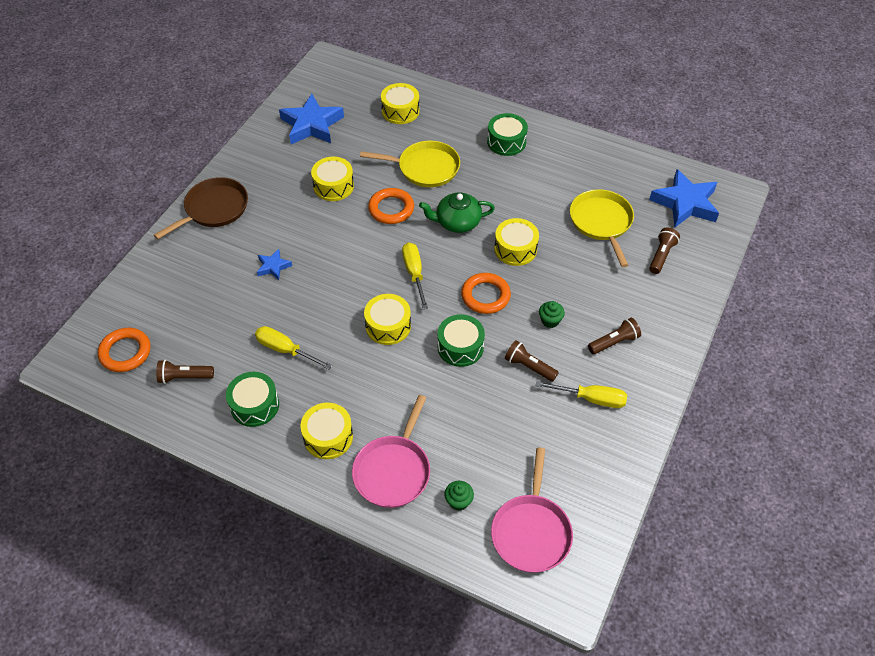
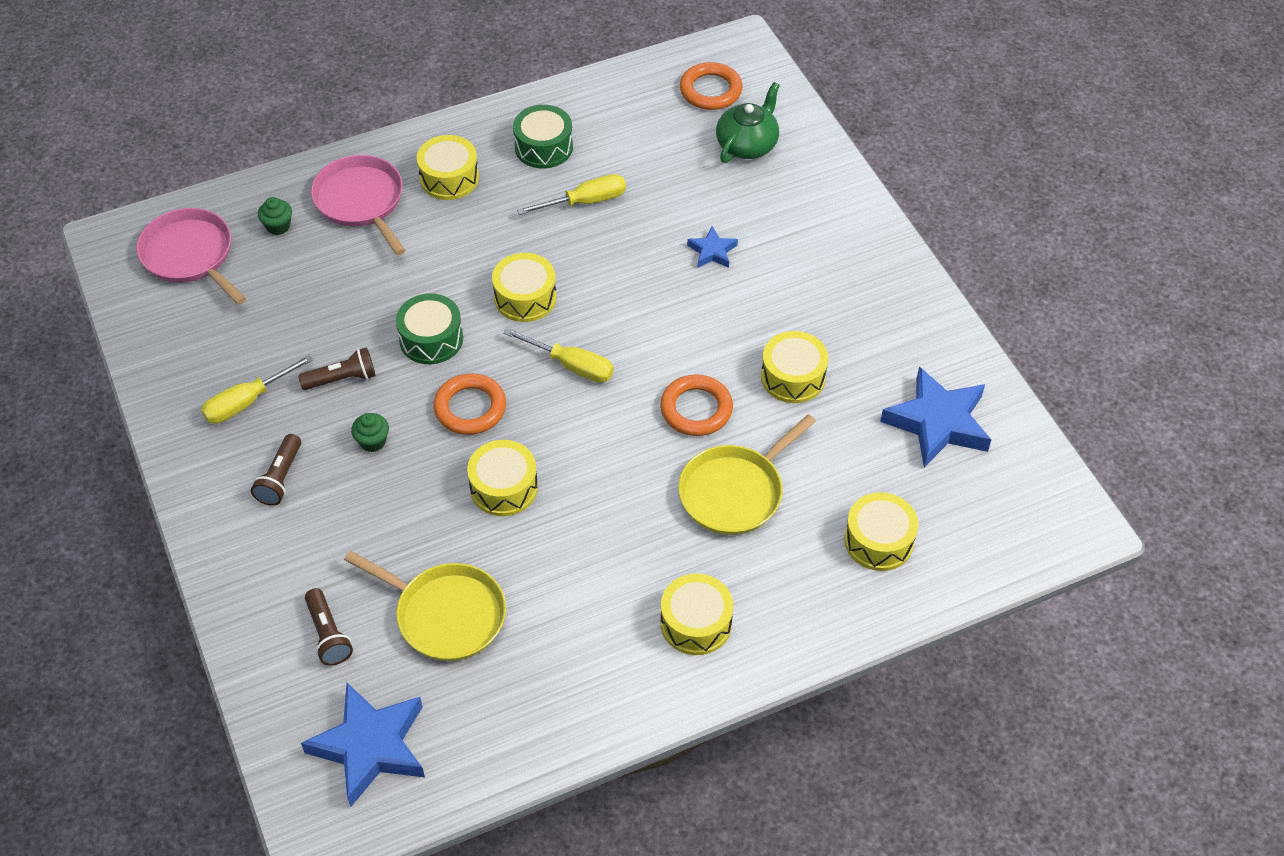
camera: 130 degrees right, 0 degrees up
brown pan [154,177,248,239] -> none
brown flashlight [156,360,214,384] -> none
green teapot [419,192,495,233] -> green teapot moved to [716,82,780,163]
green drum [487,113,528,156] -> yellow drum [660,573,734,655]

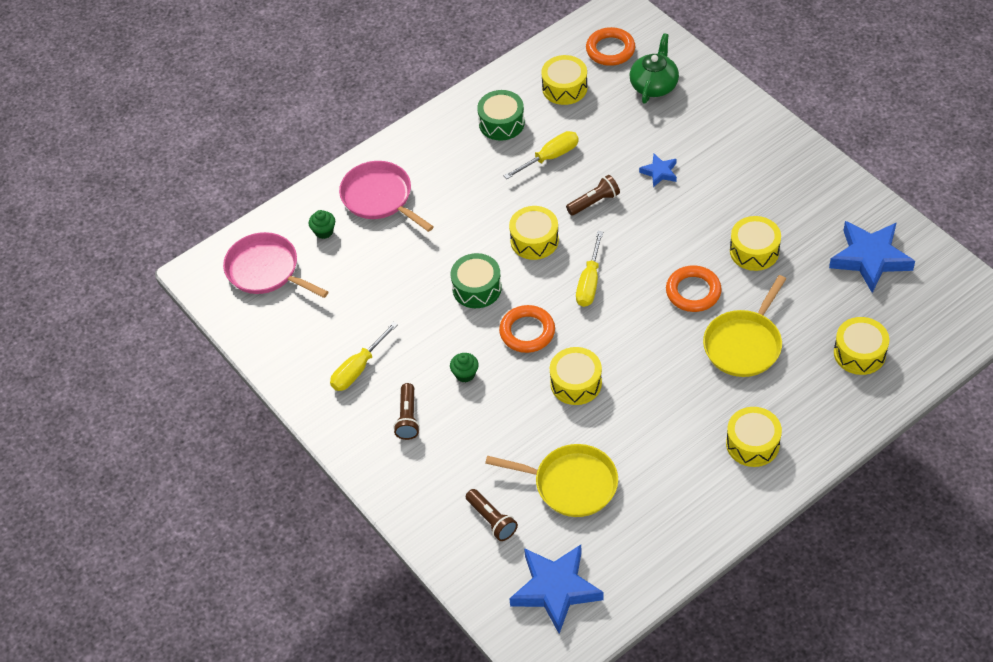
camera: 10 degrees left, 0 degrees up
brown flashlight [298,347,376,390] -> brown flashlight moved to [566,175,620,216]
yellow drum [417,135,479,200] -> yellow drum moved to [541,55,587,105]
yellow screwdriver [503,328,614,383] -> yellow screwdriver turned 90 degrees clockwise [576,231,603,307]

